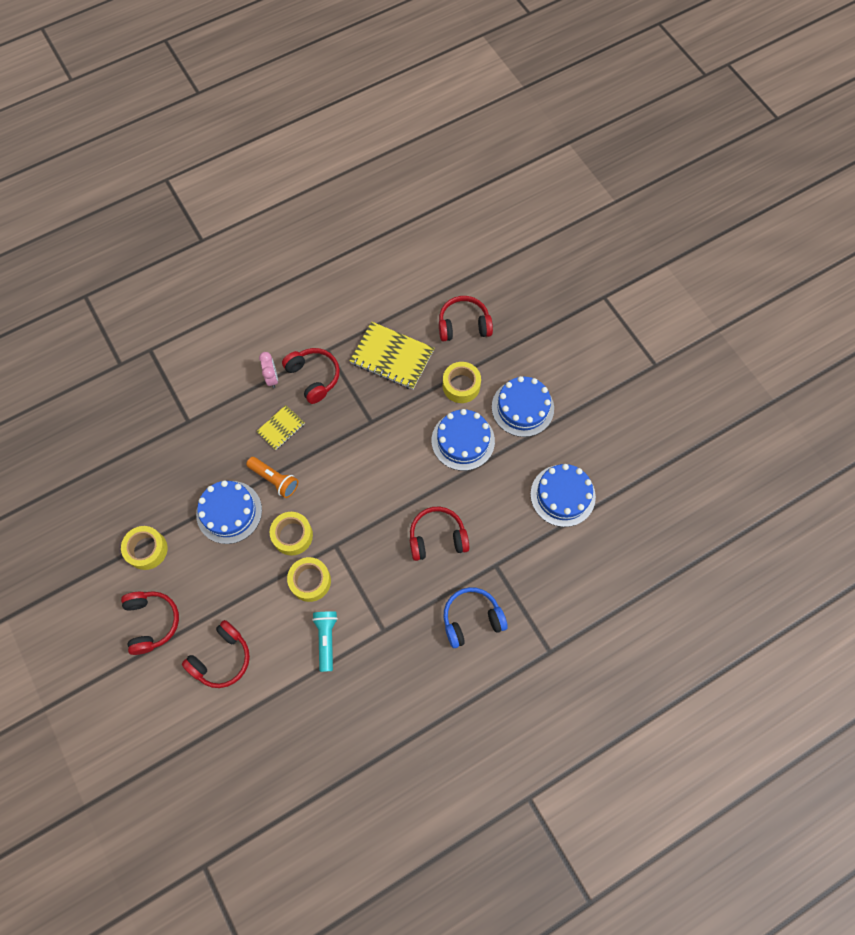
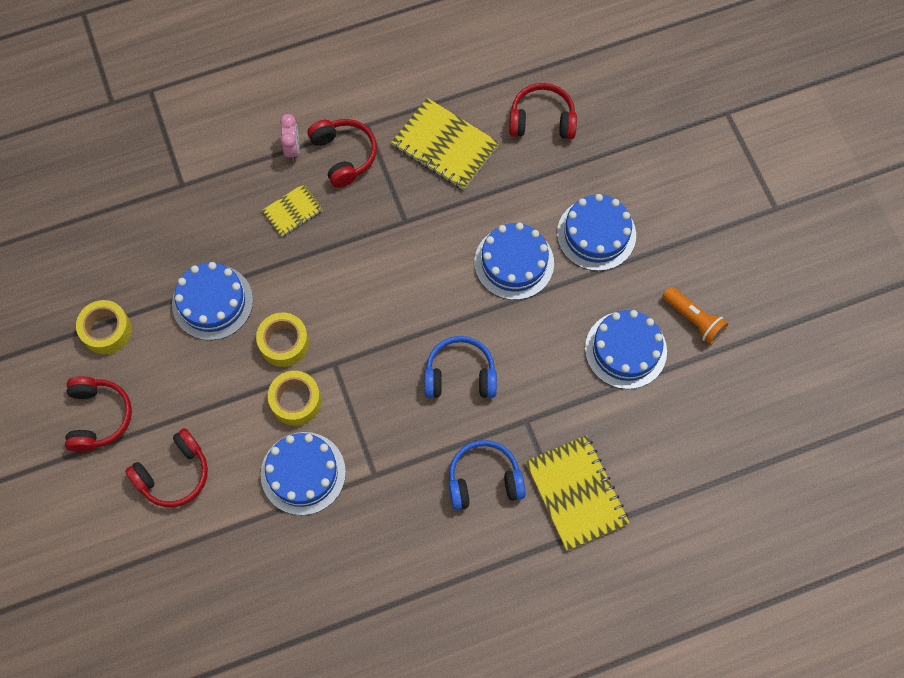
camera: 10 degrees right, 0 degrees up
orange flashlight [246,457,298,498] -> orange flashlight moved to [662,286,728,345]
turquoise flashlight [312,611,338,672] -> blue cake [261,432,346,515]
red headphones [410,506,470,561] -> blue headphones [424,336,497,398]
yellow tape [443,362,481,403] -> none
none -> yellow notebook [525,435,630,551]

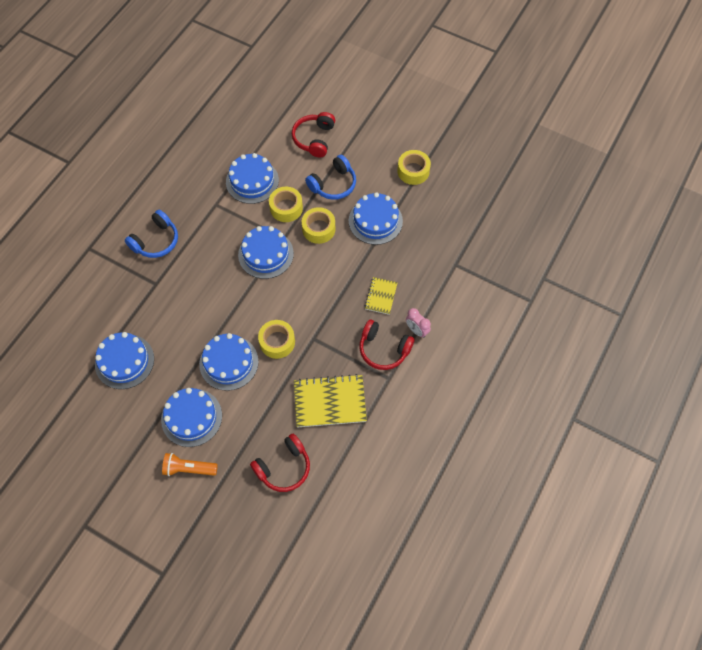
camera: 140 degrees right, 5 degrees down
red headphones [65,376,132,452] -> none
blue headphones [424,336,497,398] -> blue headphones moved to [305,155,356,200]
yellow notebook [525,435,630,551] -> none
orange flashlight [662,286,728,345] -> orange flashlight moved to [162,453,218,476]
none -> blue cake [238,226,294,279]
none -> yellow tape [258,320,295,359]

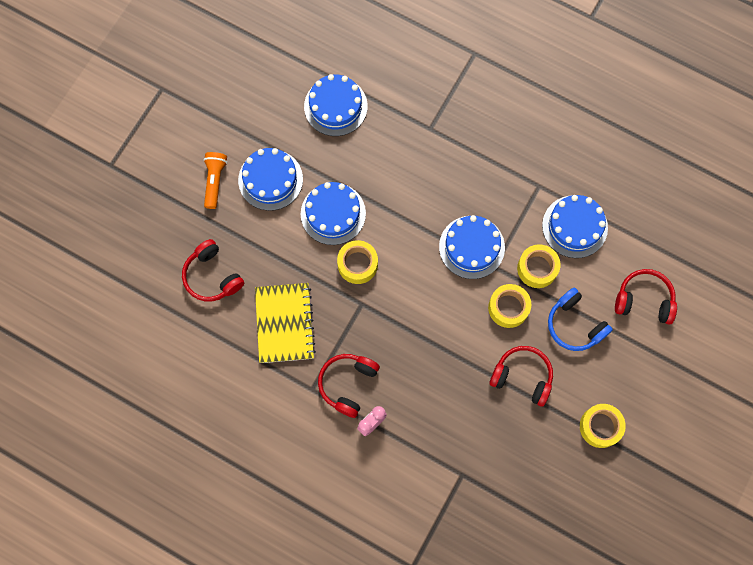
camera: 90 degrees right, 10 degrees up
blue headphones [125,210,178,258] -> none
blue cake [349,192,403,245] -> red headphones [490,346,553,406]
yellow notebook [365,277,398,315] -> none

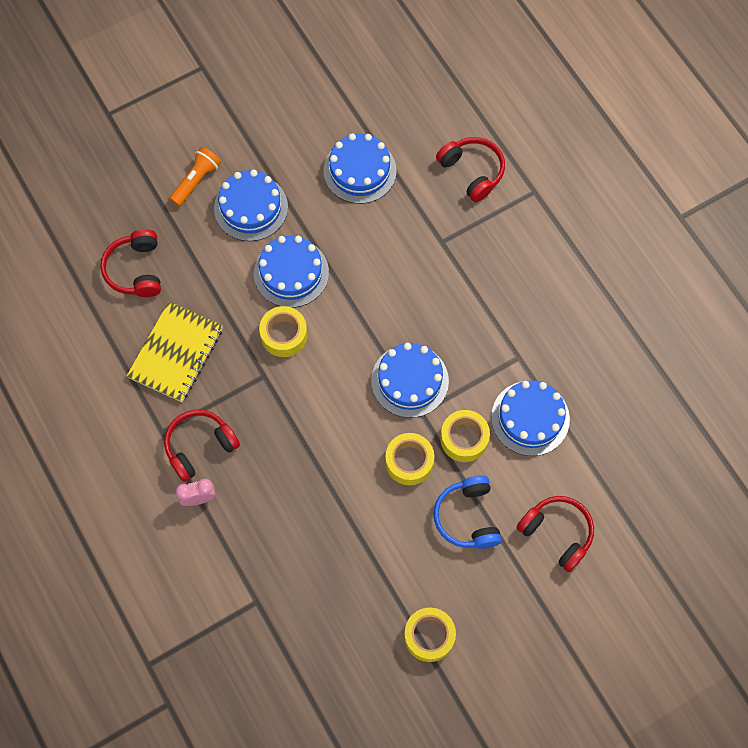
camera: 30 degrees right, 5 degrees down
red headphones [490,346,553,406] -> red headphones moved to [436,137,505,202]

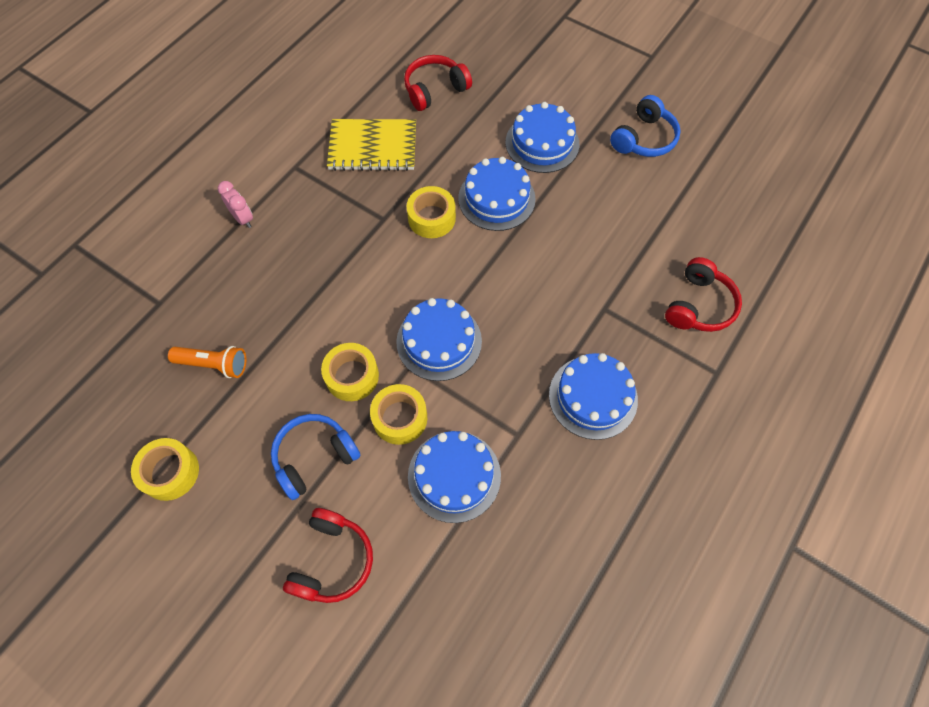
camera: 65 degrees right, 5 degrees down
red headphones [164,410,240,482] -> none
orange flashlight [169,147,221,206] -> orange flashlight moved to [168,346,246,378]
blue cake [323,133,397,204] -> blue cake moved to [549,353,638,440]
none -> blue headphones [610,95,681,157]

